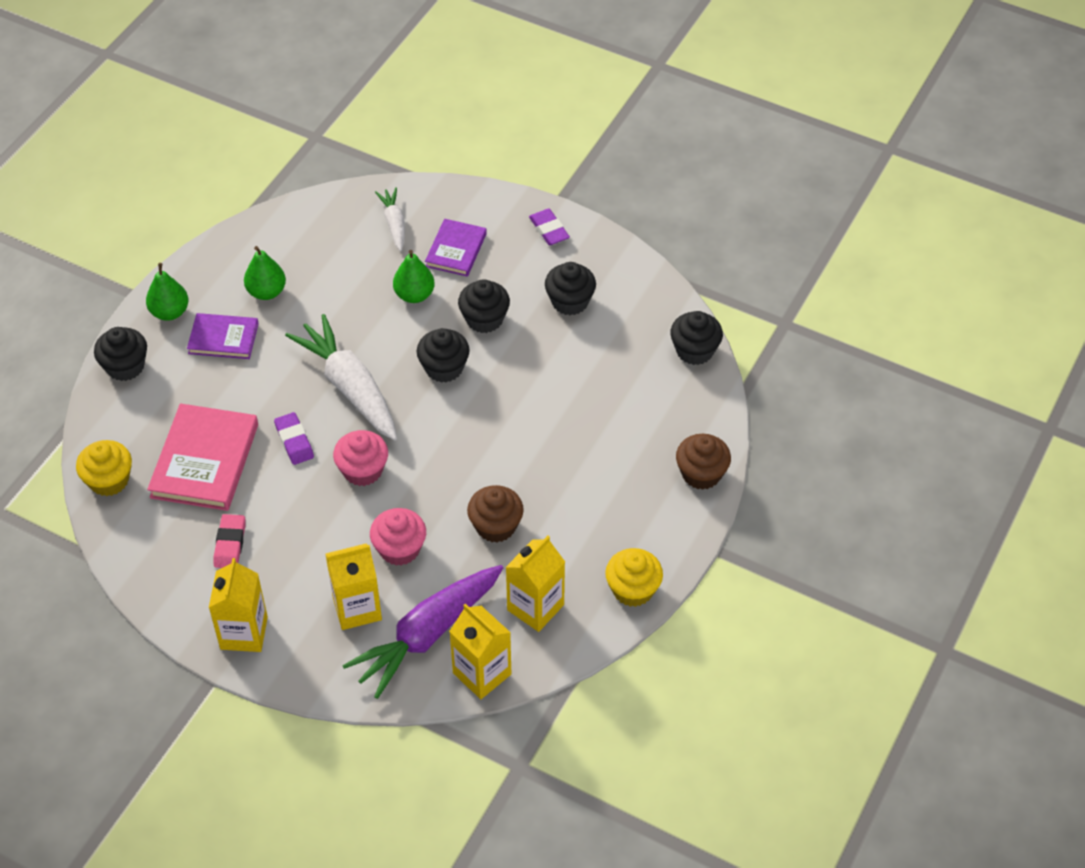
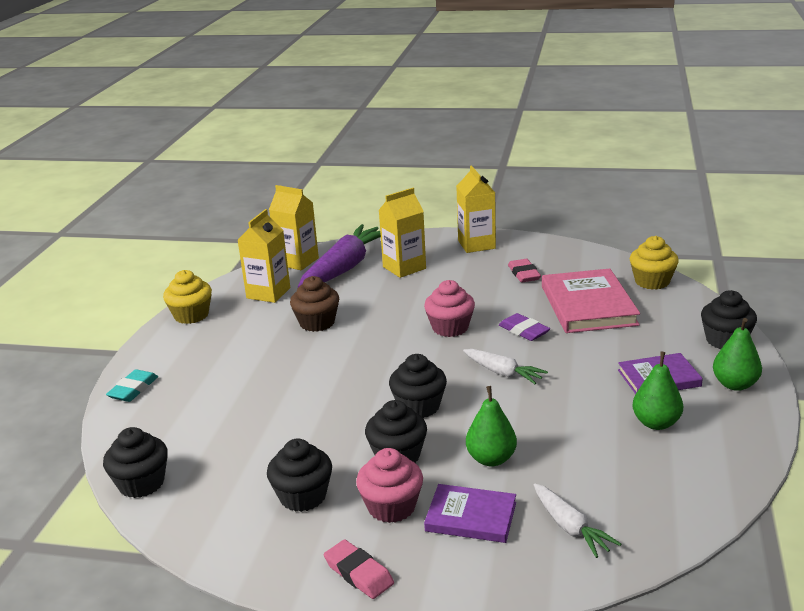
camera: 165 degrees right, 25 degrees down
white carrot [285,314,397,440] -> white carrot [463,349,548,384], size x0.52
pink cupcake [370,508,426,566] -> pink cupcake moved to [356,448,423,523]
purple book [425,219,487,277] -> purple book turned 75 degrees counterclockwise [424,484,516,543]
purple eraser [529,209,570,245] -> pink eraser [324,539,394,599]
brown cupcake [676,434,731,490] -> turquoise eraser [106,369,158,402]

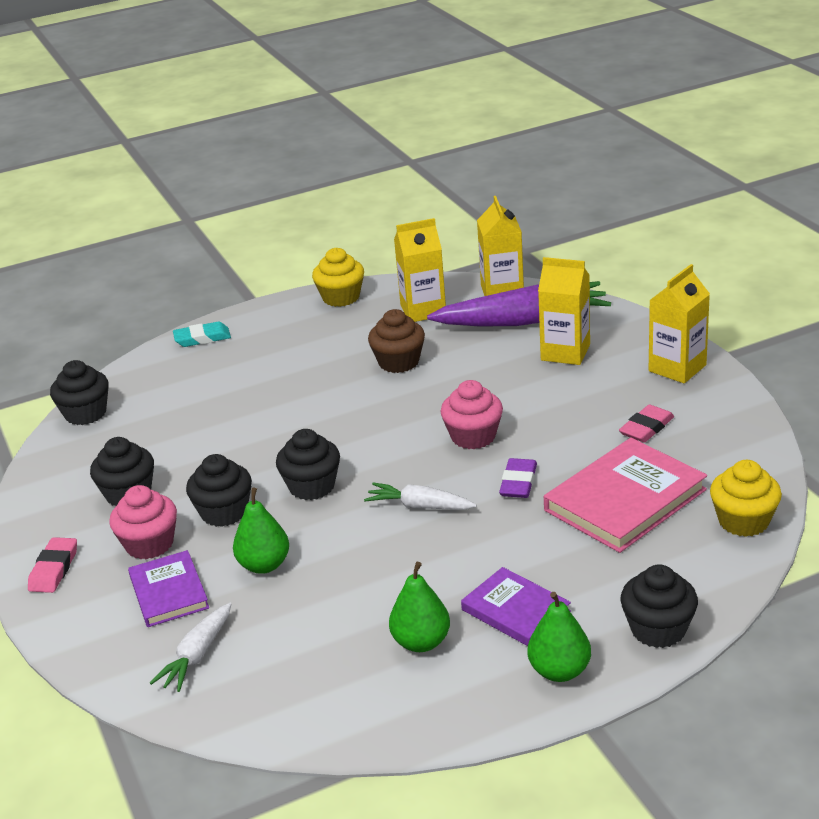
camera: 55 degrees right, 5 degrees up
white carrot [463,349,548,384] -> white carrot turned 105 degrees clockwise [364,482,477,510]

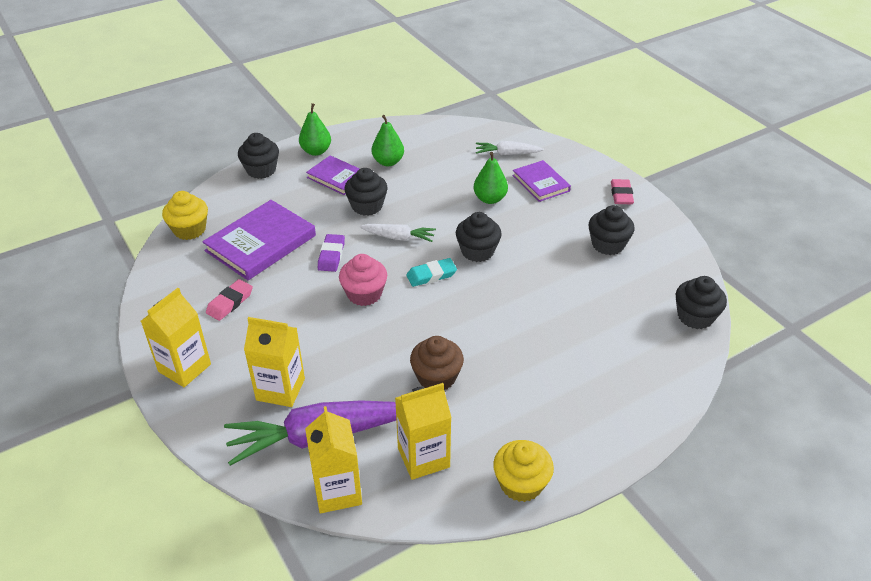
camera: 170 degrees right, 10 degrees up
pink cupcake [109,485,177,559] -> none
white carrot [150,603,231,692] -> white carrot turned 105 degrees counterclockwise [476,141,544,155]
turquoise eraser [173,322,231,347] -> turquoise eraser moved to [406,258,457,287]
black cupcake [186,454,252,527] -> black cupcake moved to [344,168,388,216]
pink book [544,438,707,553] -> purple book [202,200,316,280]

